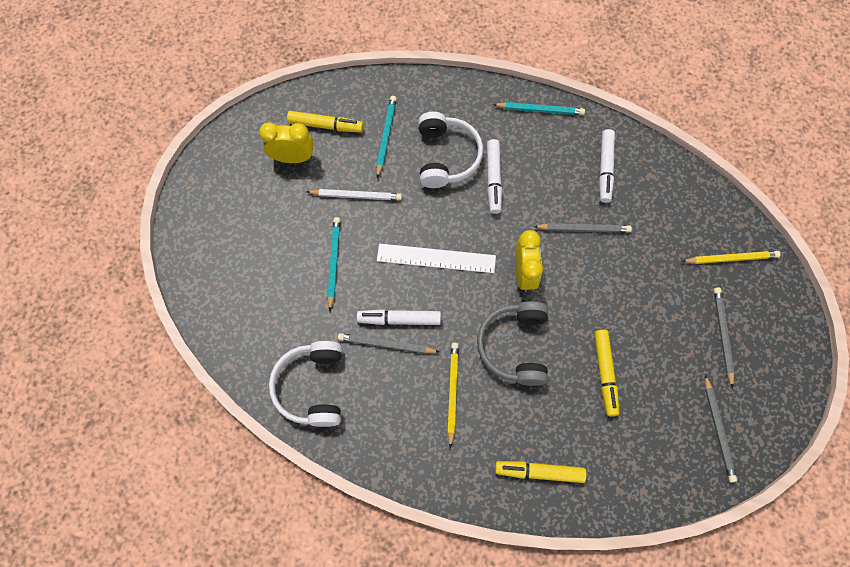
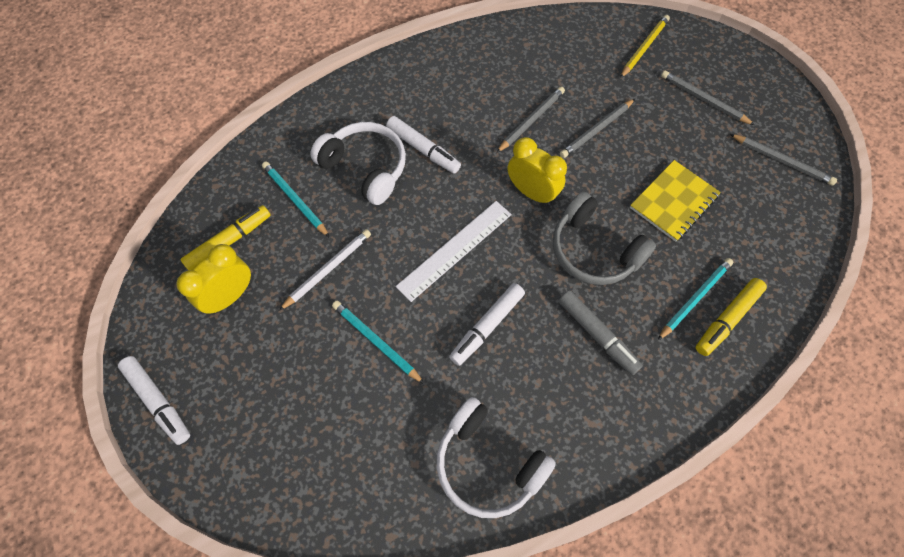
camera: 50 degrees left, 5 degrees down
grey pencil [338,333,439,353] -> grey pencil moved to [560,99,635,158]
yellow pencil [447,343,459,449] -> grey marker [559,291,643,375]
turquoise pencil [493,102,585,115] -> turquoise pencil moved to [657,258,733,341]
yellow marker [594,330,619,416] -> yellow notebook [630,160,721,242]
white marker [599,129,615,203] -> white marker moved to [118,356,190,445]

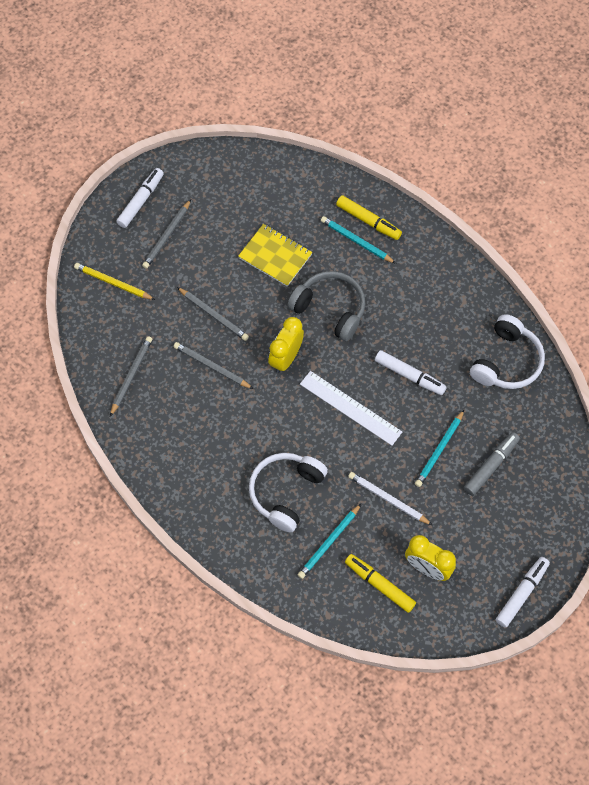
camera: 100 degrees left, 0 degrees up
white marker [386,116,461,174] -> white marker moved to [116,168,164,228]
grey headphones [553,191,656,285] -> grey headphones turned 90 degrees counterclockwise [288,271,365,341]
grey marker [559,291,643,375] -> grey marker moved to [464,432,520,496]
grey pencil [730,134,837,186] -> grey pencil moved to [110,336,152,416]

